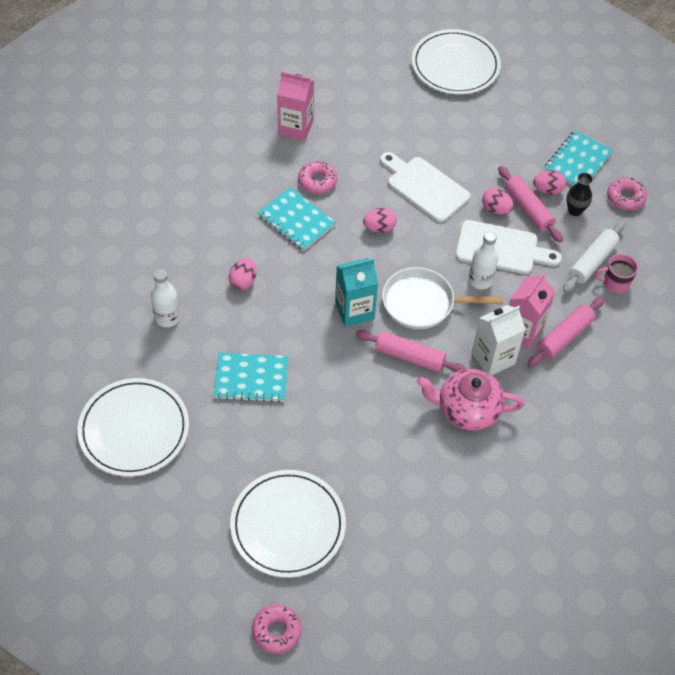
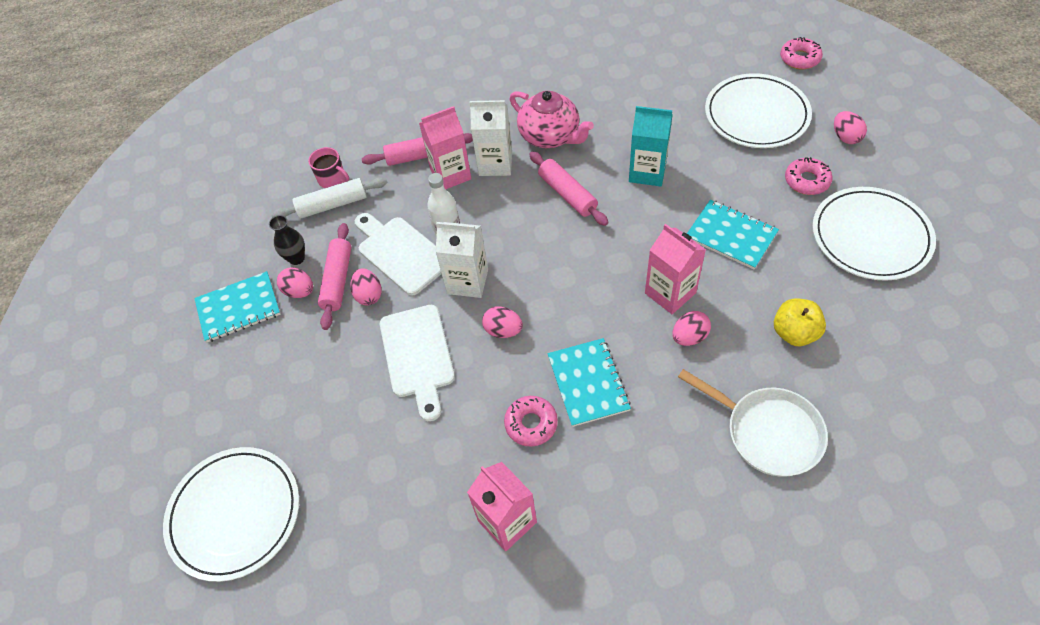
camera: 140 degrees left, 0 degrees up
white bottle [151,269,180,327] -> yellow apple [774,298,826,346]
turquoise carton [335,258,378,327] -> turquoise carton moved to [629,106,673,186]
white pan [382,267,503,329] -> white pan moved to [678,369,828,477]
pink donut [607,177,647,211] -> pink donut moved to [785,157,833,195]
none -> white carton [435,222,488,298]
none -> pink carton [645,224,706,314]
none -> pink egg [834,111,867,144]

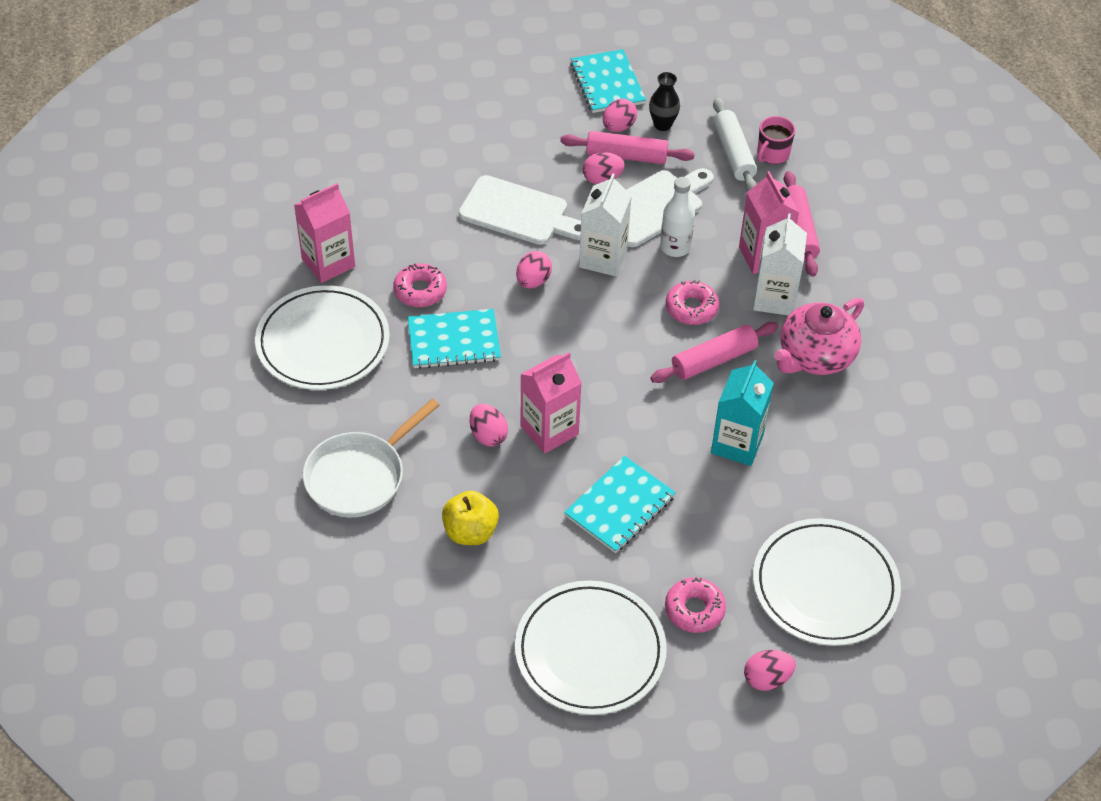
camera: 90 degrees right, 5 degrees down
white plate [163,447,299,582] -> white plate moved to [255,285,390,390]
white cutting board [380,305,455,421] -> white cutting board turned 150 degrees counterclockwise [459,175,581,245]
pink donut [780,37,823,69] -> pink donut moved to [666,280,719,325]

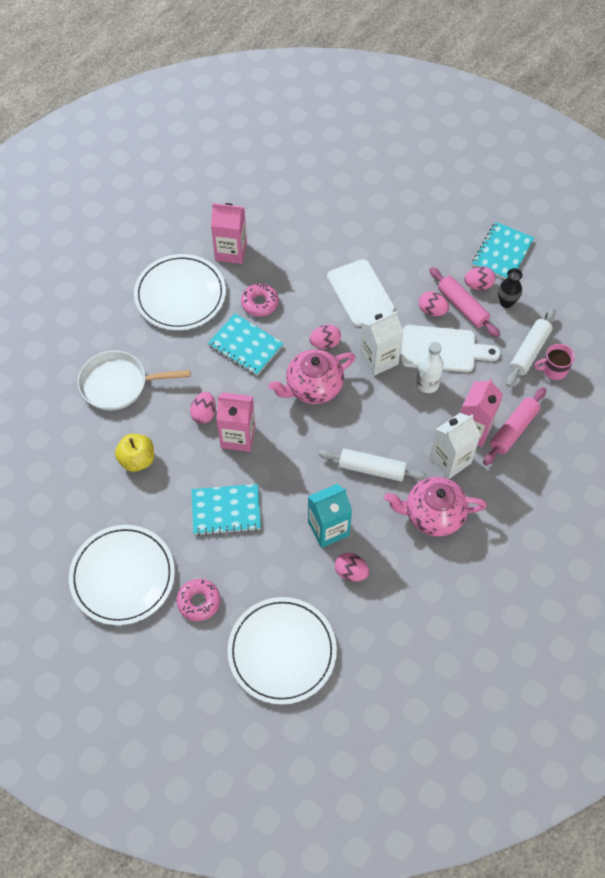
camera: 45 degrees right, 10 degrees up
pink rolling pin [650,322,779,383] -> white rolling pin [319,448,428,482]
pink donut [666,280,719,325] -> none
pink egg [744,650,796,691] -> pink egg moved to [335,553,370,581]
none -> pink teapot [269,349,355,404]

